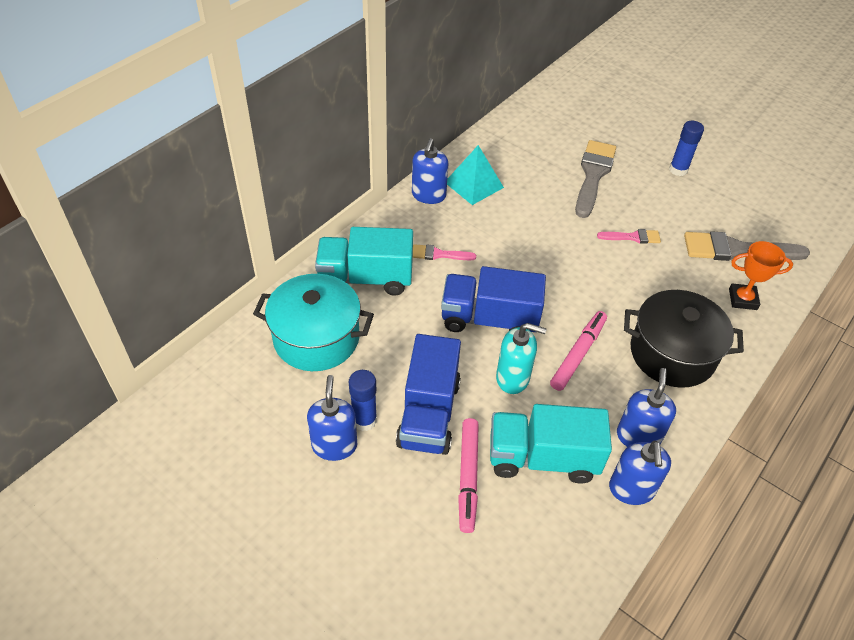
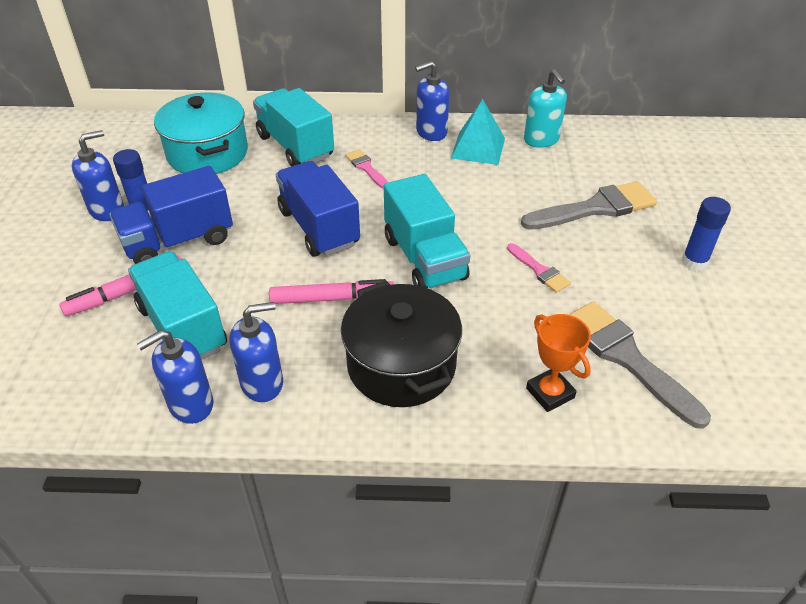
camera: 55 degrees right, 5 degrees down
turquoise soap dispenser [496,323,547,394] -> turquoise soap dispenser moved to [524,69,567,148]
none -> turquoise truck [384,174,470,288]

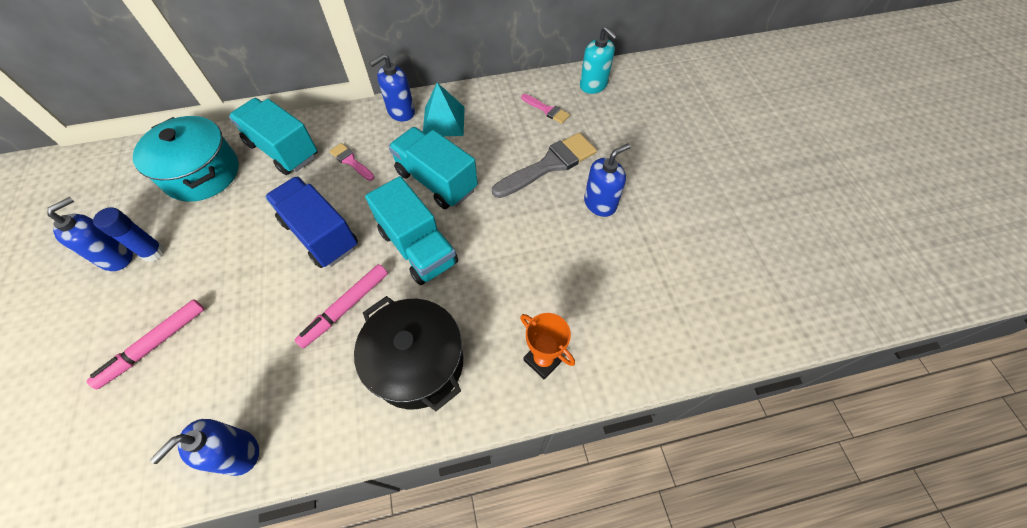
camera: 15 degrees left, 15 degrees up
blue truck [109,166,233,264] -> none
turquoise truck [128,251,227,359] -> turquoise truck moved to [388,127,478,209]
blue soap dispenser [229,302,283,402] -> blue soap dispenser moved to [584,144,630,217]
pink marker [269,279,394,304] -> pink marker turned 150 degrees clockwise [295,264,388,348]
pink brush [507,243,571,293] -> pink brush moved to [521,94,570,124]
turquoise soap dispenser [524,69,567,148] -> turquoise soap dispenser moved to [580,27,618,94]
grey brush [569,301,711,429] -> none
blue glue stick [682,197,731,271] -> none

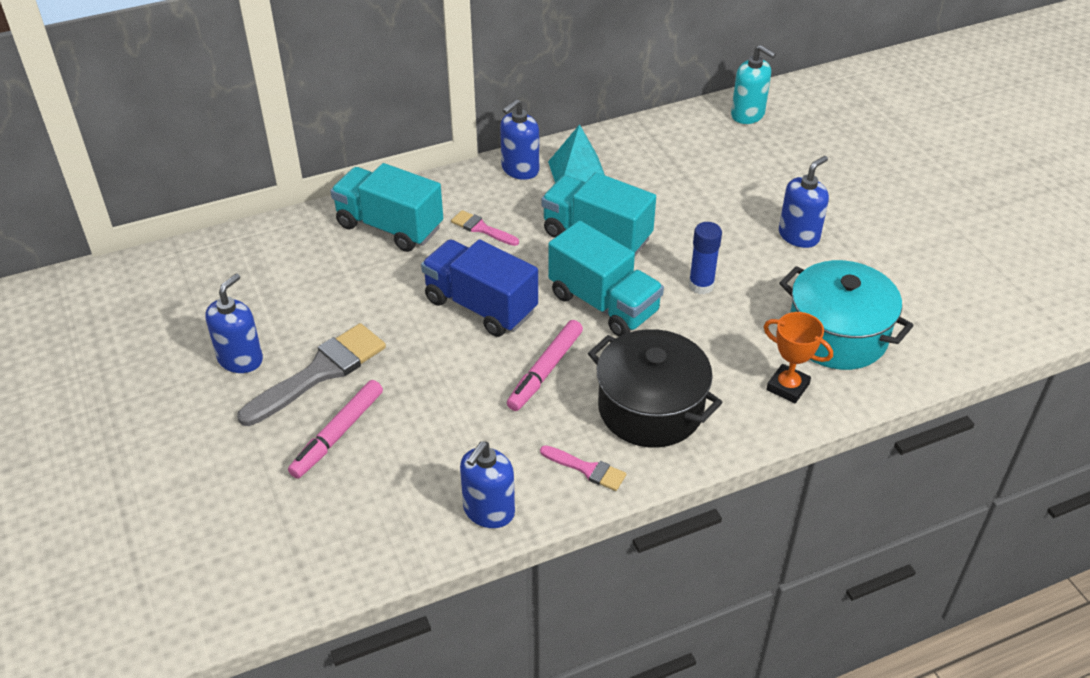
camera: 10 degrees left, 15 degrees down
blue glue stick [93,207,165,262] -> blue glue stick moved to [689,222,722,295]
turquoise pot [133,116,239,202] -> turquoise pot moved to [779,260,914,370]
grey brush [492,133,597,198] -> grey brush moved to [237,323,386,426]
pink brush [521,94,570,124] -> pink brush moved to [540,445,626,491]

